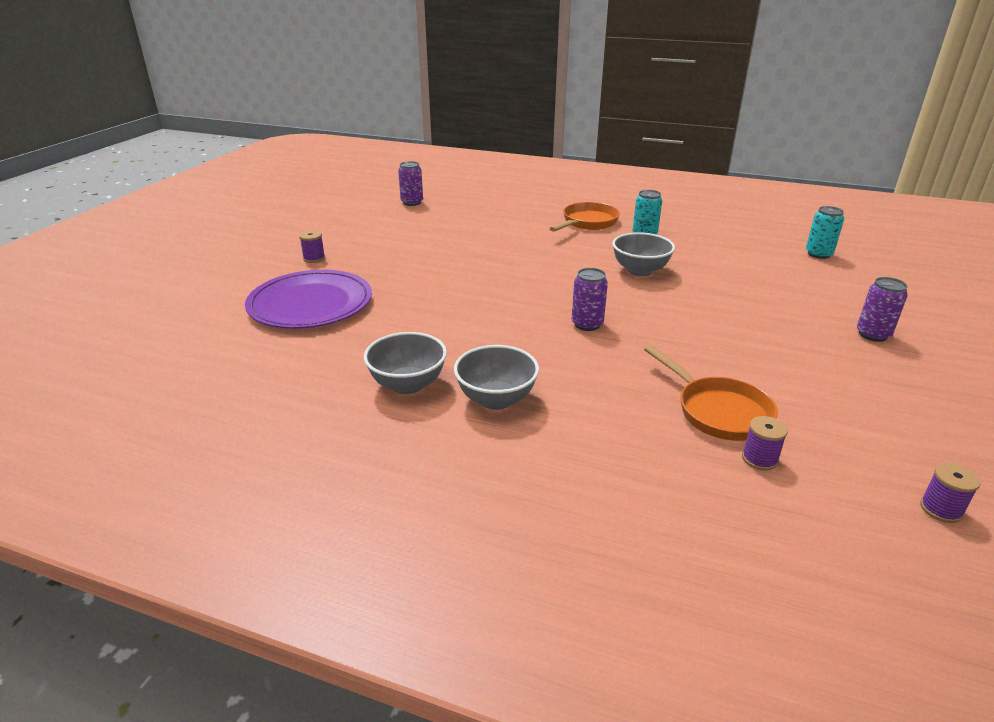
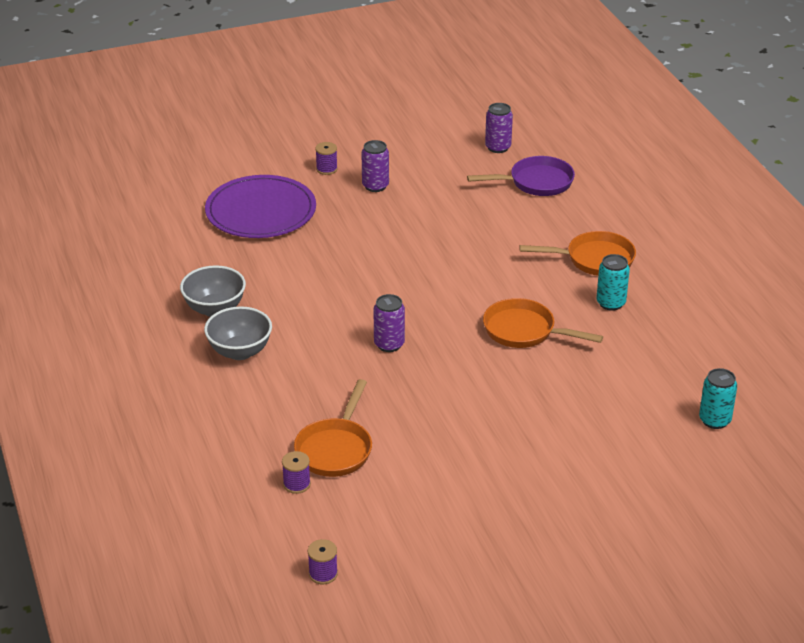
camera: 50 degrees right, 5 degrees up
grey bowl [612,232,675,276] -> orange pan [483,298,603,348]
purple can [857,277,908,342] -> purple can moved to [362,140,389,192]
none -> purple pan [467,156,575,196]

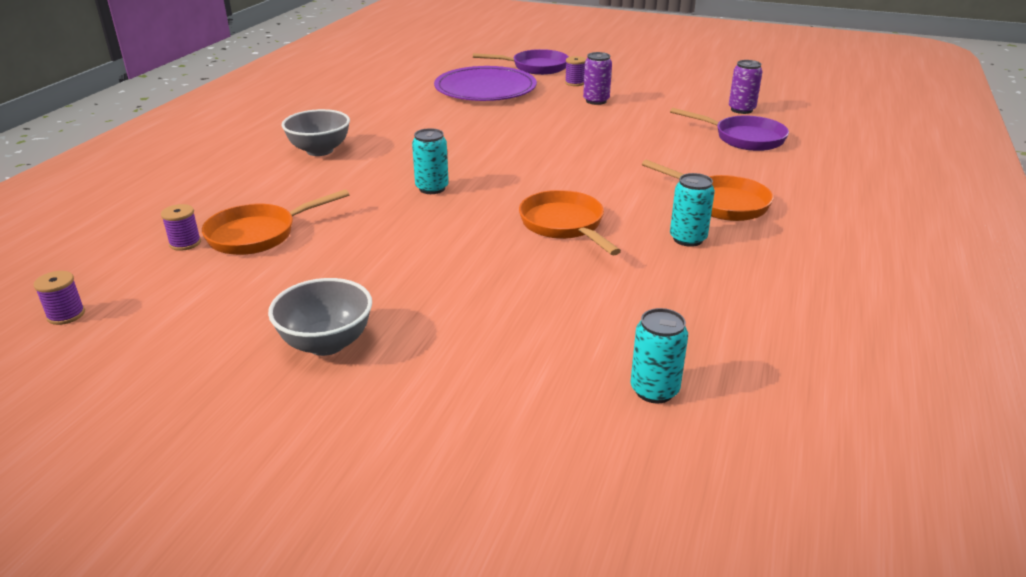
camera: 40 degrees right, 5 degrees down
grey bowl [180,265,246,317] -> grey bowl moved to [268,278,372,356]
purple can [373,294,405,352] -> turquoise can [412,128,449,194]
none -> purple pan [473,49,569,75]

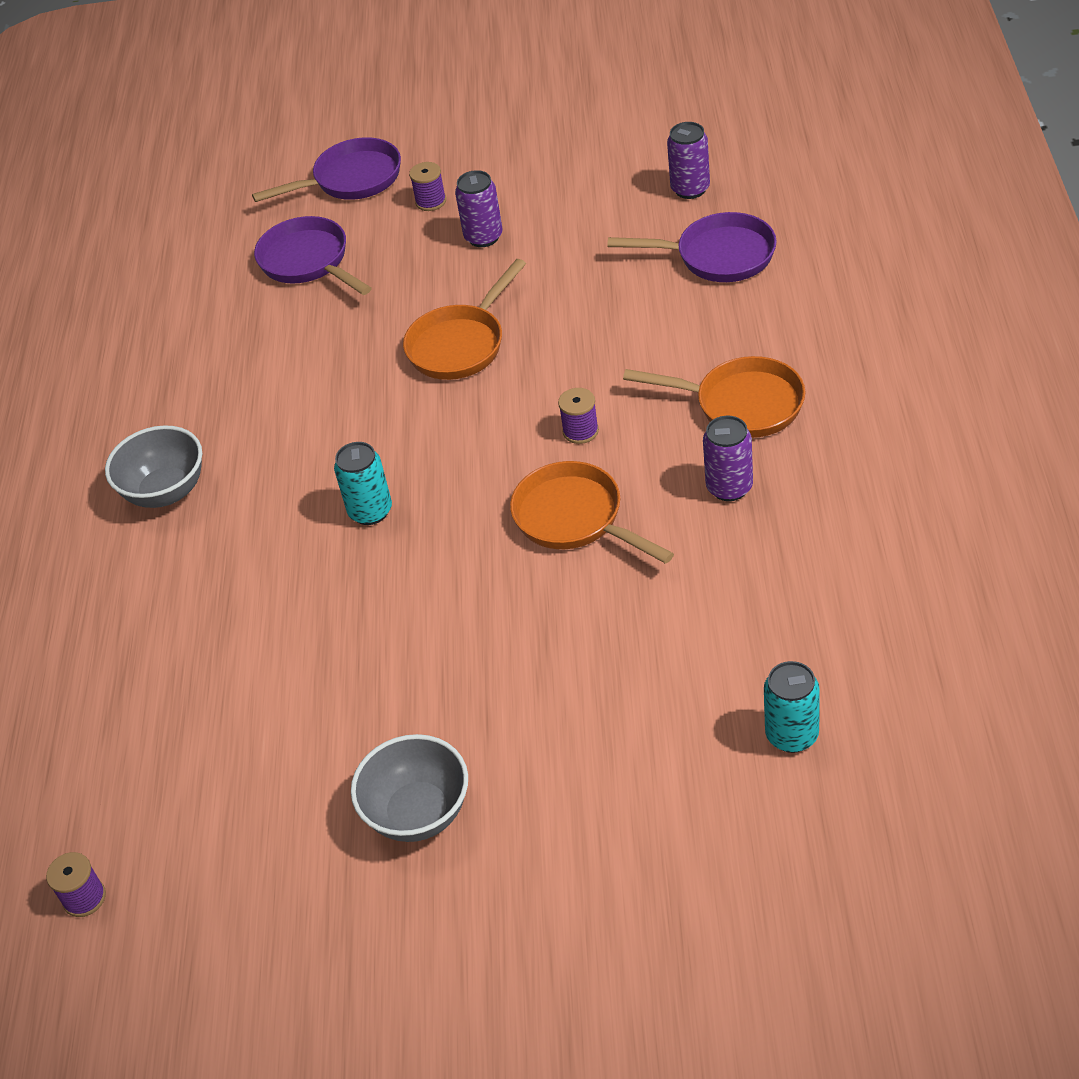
camera: 15 degrees left, 15 degrees up
purple spool [161,204,201,251] -> purple spool moved to [558,388,599,444]
orange pan [202,189,349,255] -> orange pan moved to [403,259,526,380]
purple plate [434,66,537,101] -> purple pan [254,216,372,295]
turquoise can [670,173,715,247] -> purple can [703,416,753,501]

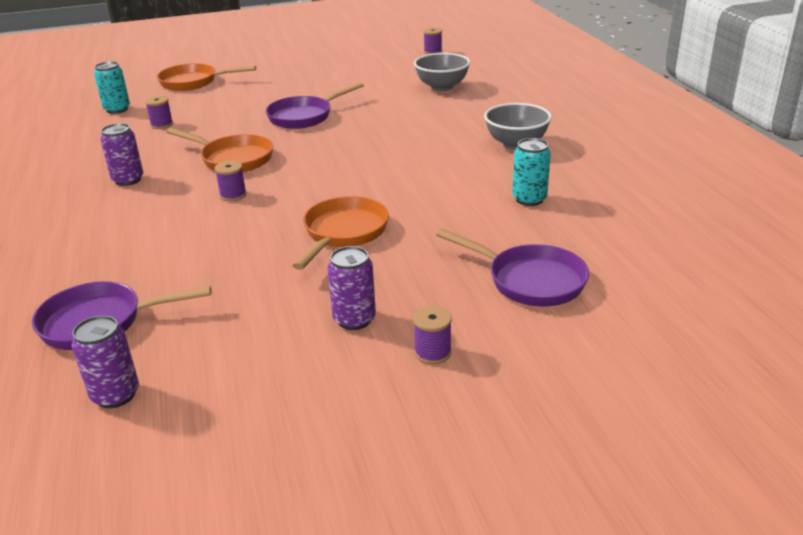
camera: 160 degrees right, 15 degrees down
purple pan [252,137,401,202] -> purple pan moved to [266,82,364,129]
turquoise can [334,442,392,525] -> turquoise can moved to [512,138,551,206]
grey bowl [351,734,468,842] -> grey bowl moved to [414,53,470,91]
orange pan [623,356,805,438] -> orange pan moved to [157,63,256,91]
none -> purple spool [145,96,173,129]

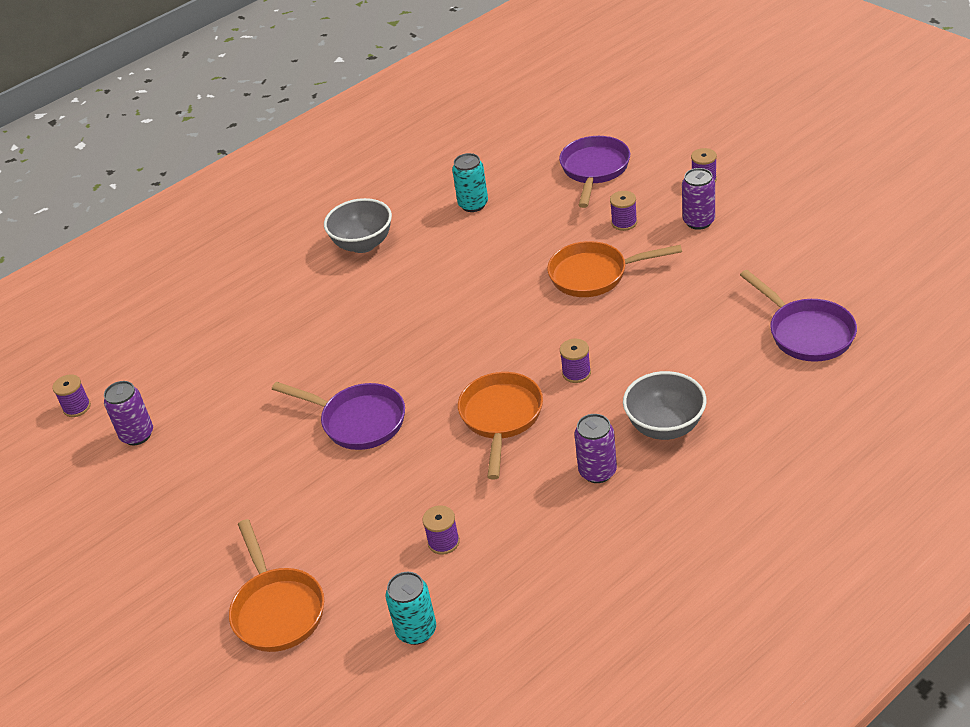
camera: 110 degrees left, 10 degrees up
purple can [72,315,139,408] -> purple can moved to [104,381,153,445]
grey bowl [414,53,470,91] -> grey bowl moved to [623,371,706,440]
none -> purple spool [610,191,637,231]

